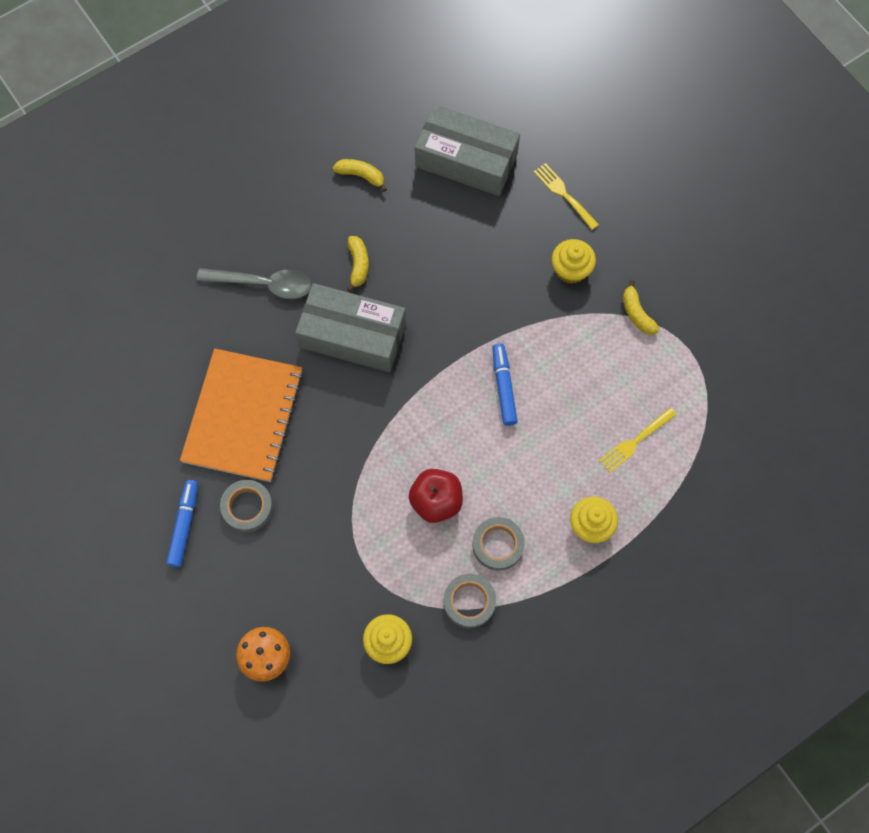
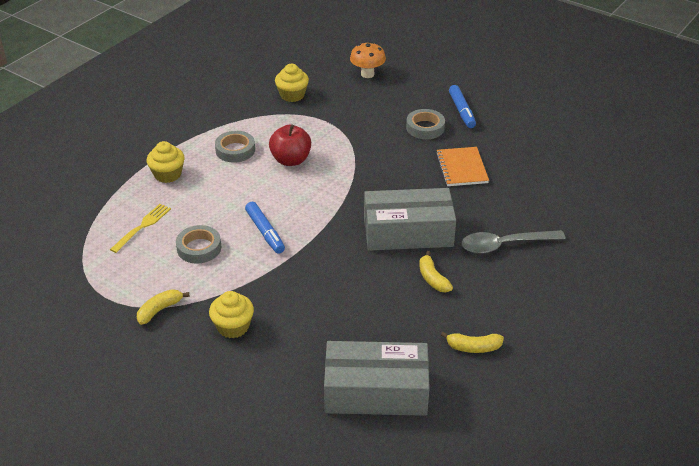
camera: 160 degrees right, 30 degrees down
orange notebook [180,348,303,482] -> orange notebook [436,147,489,186], size x0.56
grey tape [443,574,496,628] -> grey tape moved to [176,225,221,263]
yellow fork [534,163,599,230] -> none
yellow banana [623,280,660,335] -> yellow banana turned 90 degrees counterclockwise [137,289,190,325]

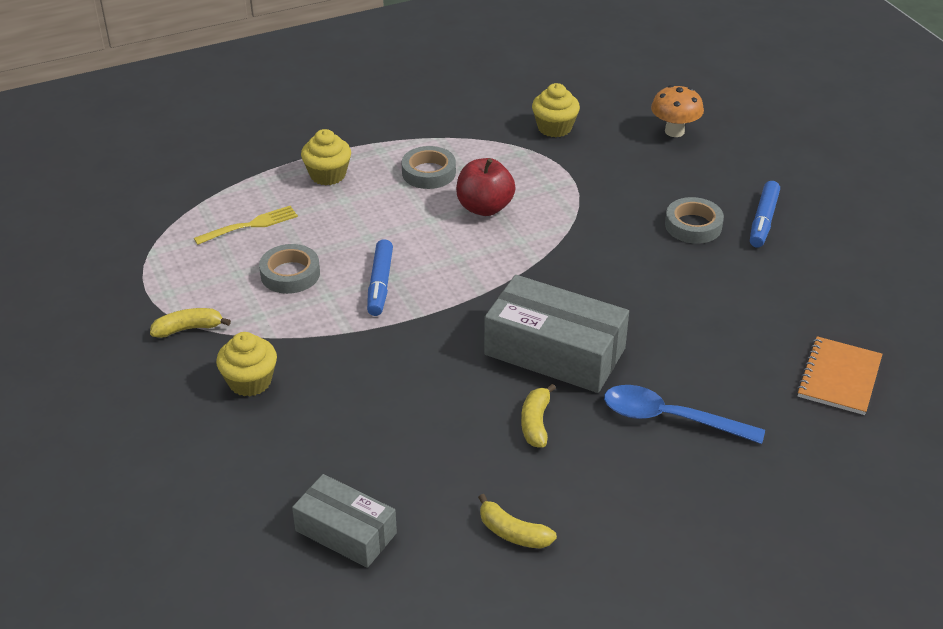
camera: 30 degrees right, 0 degrees up
grey box [324,341,430,416] -> grey box [292,474,397,568], size x0.63
orange notebook [436,147,489,186] -> orange notebook moved to [797,336,882,415]
grey spoon [461,230,566,254] -> blue spoon [604,385,765,444]

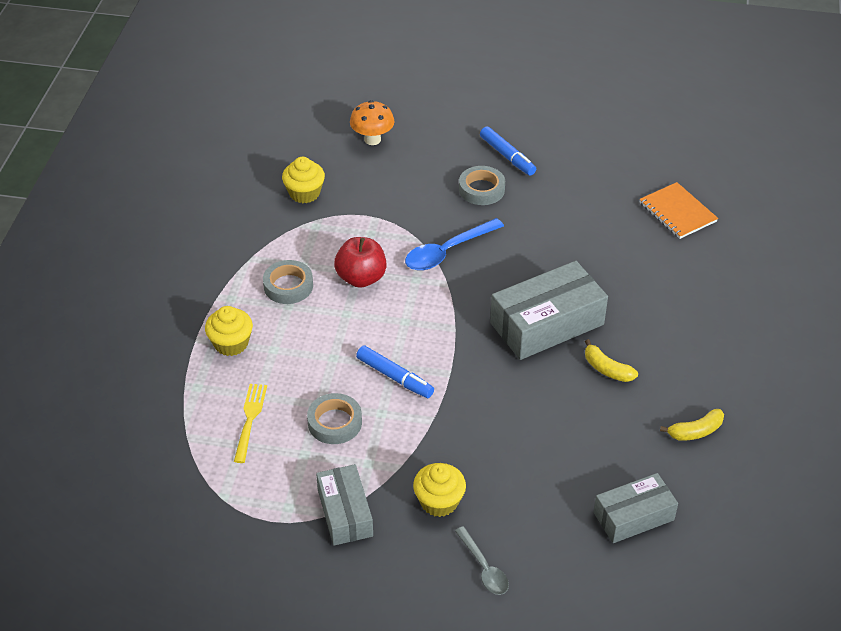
camera: 55 degrees left, 5 degrees up
yellow banana [150,308,231,338] -> grey box [316,464,373,546]
blue spoon [604,385,765,444] -> blue spoon moved to [405,218,504,271]
none -> grey spoon [455,526,509,595]

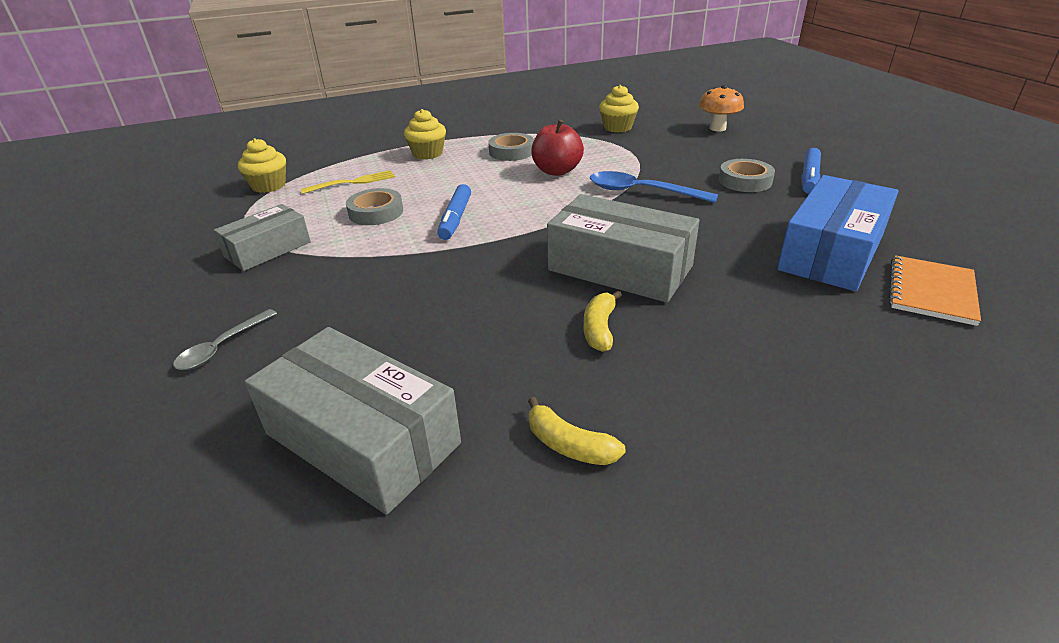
camera: 60 degrees right, 10 degrees down
yellow cupcake [413,463,466,517] -> yellow cupcake moved to [238,138,286,193]
grey box [594,473,678,543] -> grey box [245,327,461,515], size x1.60
none -> blue box [777,175,899,291]

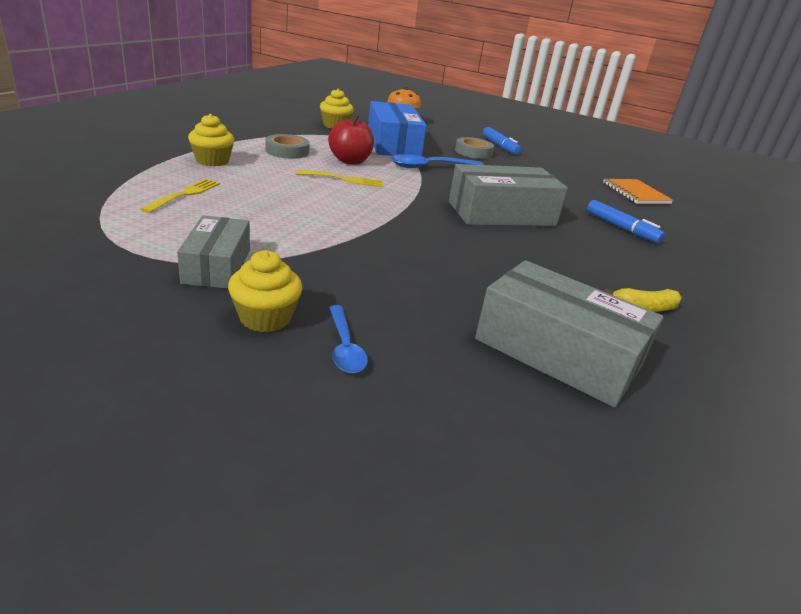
camera: 50 degrees left, 5 degrees down
grey spoon [173,309,277,370] -> blue spoon [329,305,368,374]
yellow cupcake [238,138,286,193] -> yellow cupcake moved to [228,250,303,332]
grey box [245,327,461,515] -> grey box turned 45 degrees clockwise [475,260,663,408]
grey tape [346,188,403,225] -> none
blue marker [437,184,471,240] -> blue marker moved to [587,200,665,243]
yellow banana [584,291,622,352] -> none
blue box [777,175,899,291] -> blue box moved to [368,101,427,156]
none -> yellow fork [296,170,383,187]

